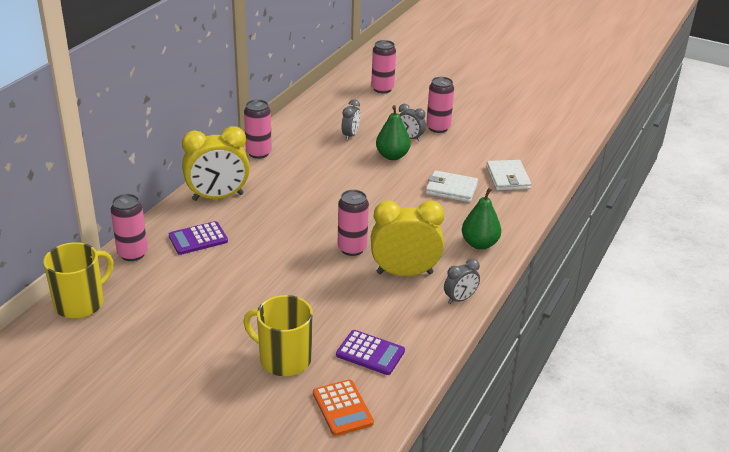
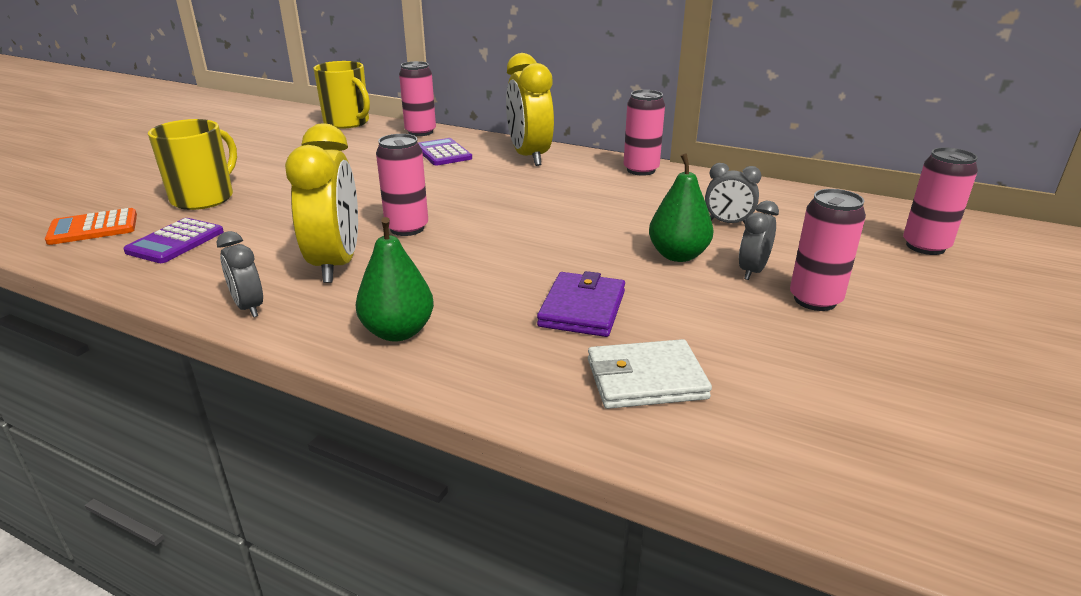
camera: 90 degrees right, 5 degrees down
white wallet [426,170,478,202] -> purple wallet [537,271,625,337]

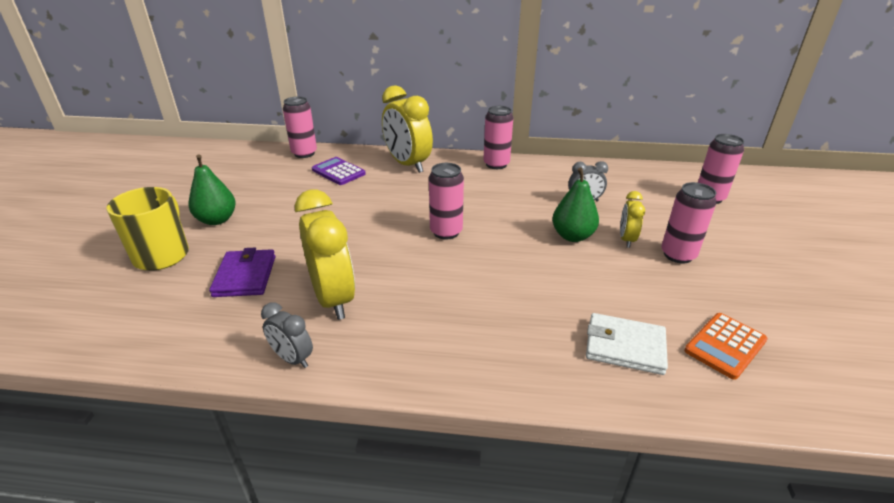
camera: 20 degrees left, 5 degrees up
orange calculator [45,208,137,245] -> orange calculator moved to [684,313,768,380]
purple calculator [123,218,224,263] -> none
yellow mug [314,61,370,129] -> none
green pear [355,217,434,341] -> green pear moved to [188,154,236,225]
pink can [376,134,428,236] -> pink can moved to [429,163,464,240]
purple wallet [537,271,625,337] -> purple wallet moved to [209,248,275,297]
white wallet [588,339,712,409] -> white wallet turned 45 degrees clockwise [586,313,668,375]
grey clock [739,200,779,280] -> yellow clock [620,191,645,248]

